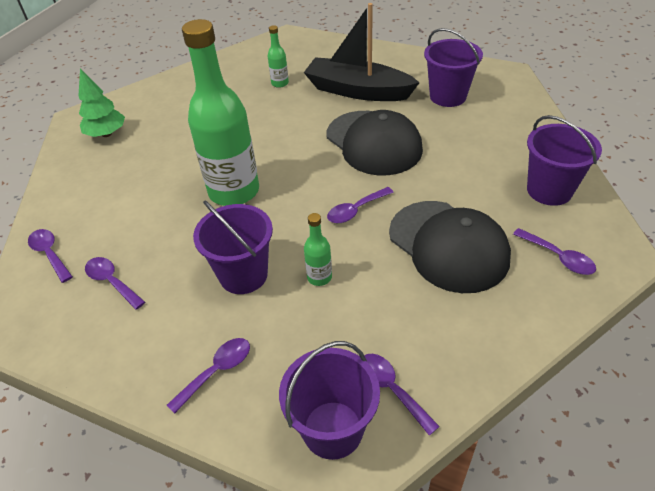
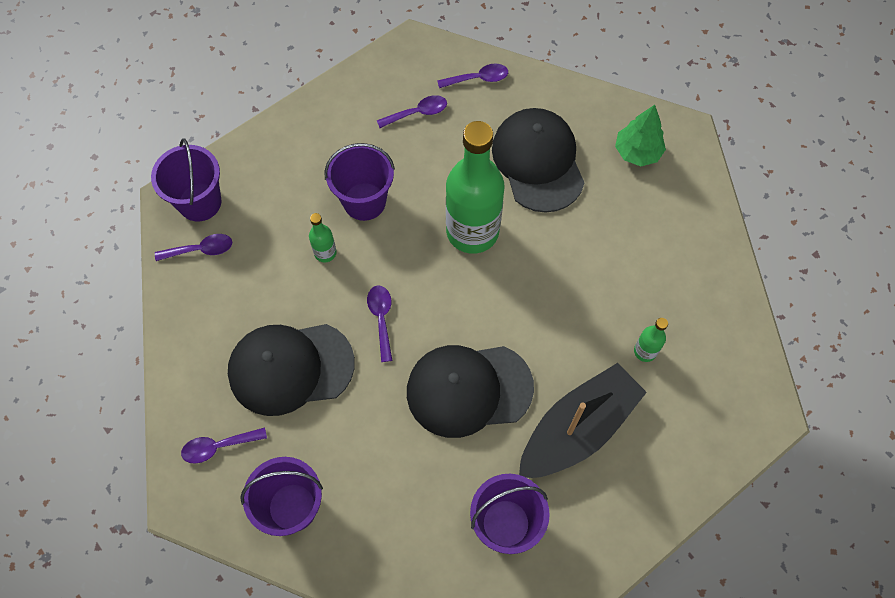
camera: 115 degrees right, 20 degrees up
purple spoon [167,338,250,414] -> none
none -> black cap [492,108,585,213]

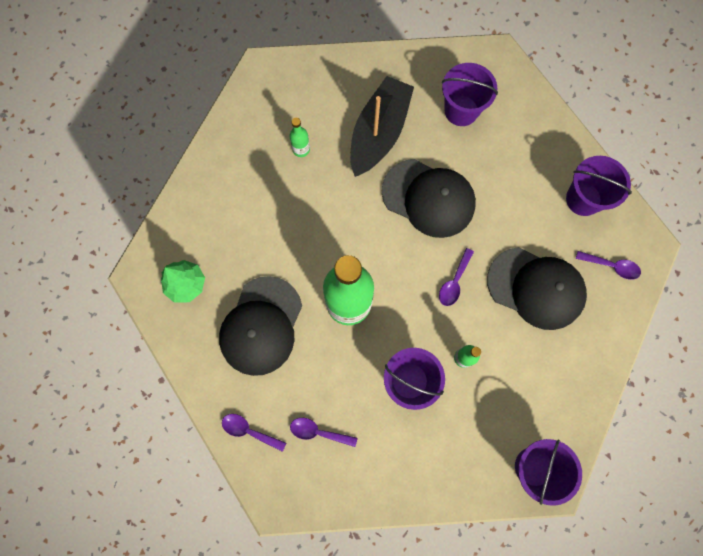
camera: 145 degrees left, 10 degrees up
purple spoon [155,234,232,261] -> none
black boat [519,363,647,478] -> black boat turned 120 degrees clockwise [350,76,414,177]

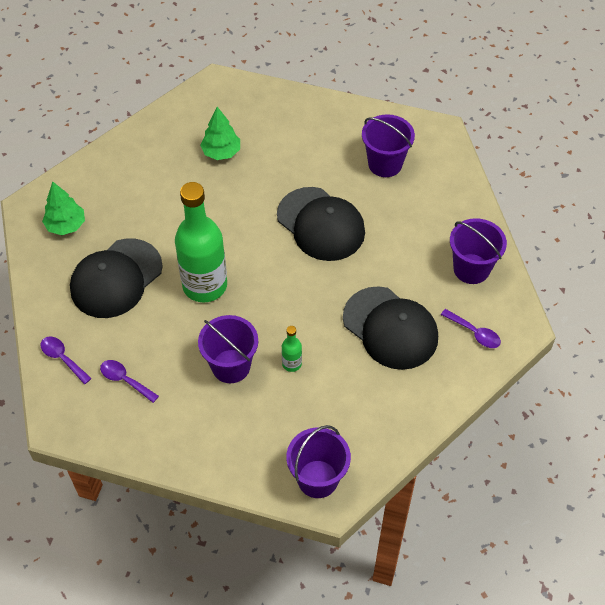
camera: 20 degrees right, 20 degrees down
green bottle [289,118,310,157] -> green tree [200,107,240,160]
black boat [350,76,414,177] -> none
purple spoon [439,248,474,306] -> none

